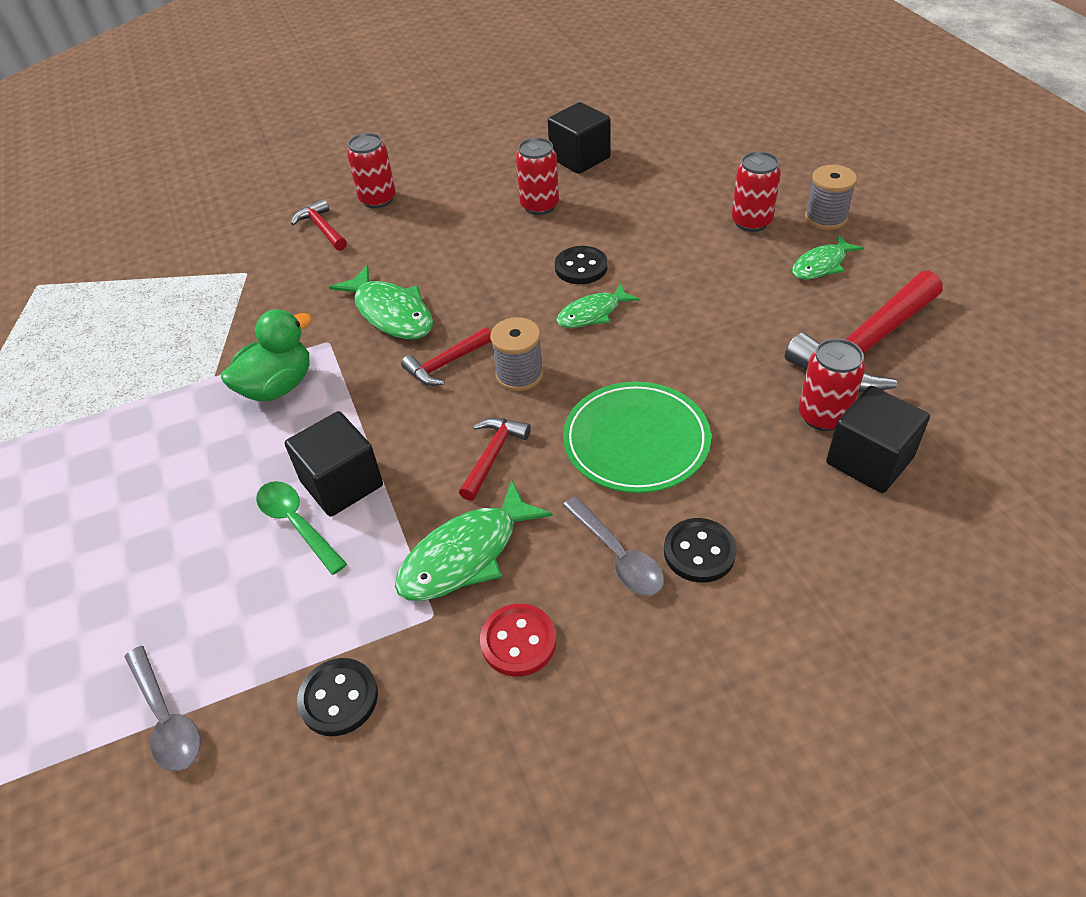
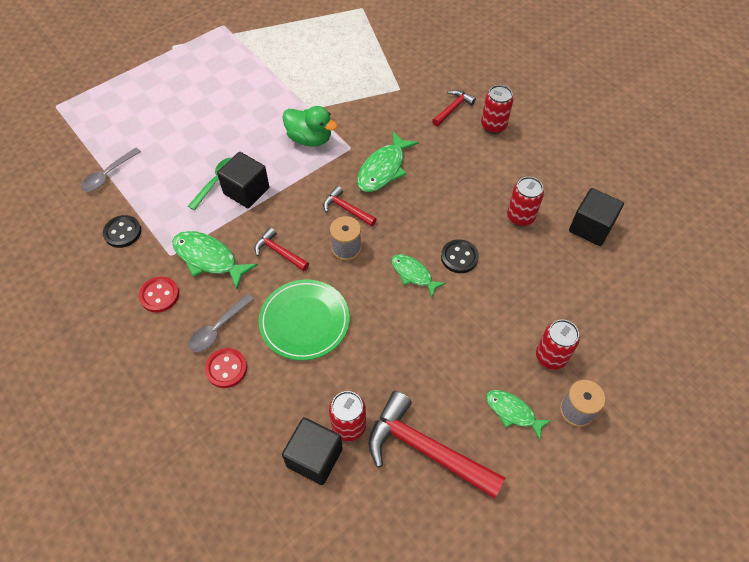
camera: 70 degrees right, 10 degrees up
red hammer [459,418,531,501] -> red hammer turned 150 degrees counterclockwise [255,227,309,271]
black button [664,518,737,583] -> red button [205,348,247,388]

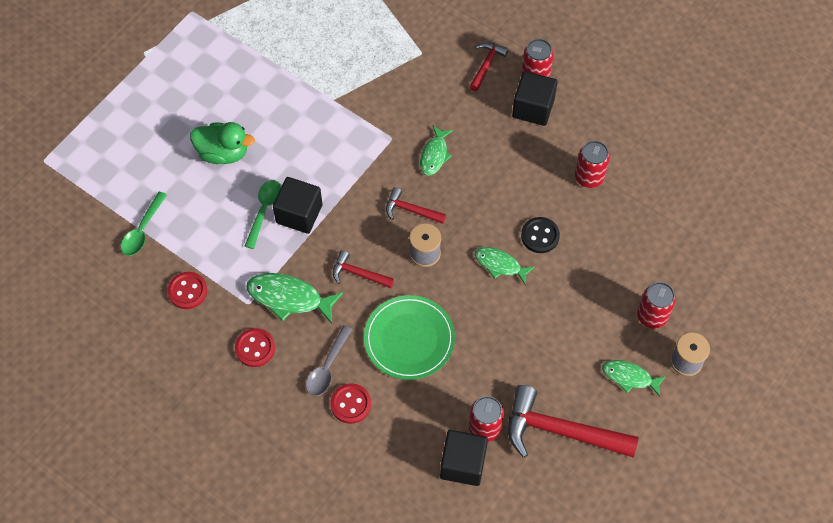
camera: 15 degrees left, 5 degrees up
grey spoon [81,147,141,192] -> green spoon [121,192,167,256]
black button [103,215,141,248] -> red button [167,272,207,309]
green duck [283,106,338,147] -> green duck moved to [190,122,255,164]
green fish [357,131,419,192] -> green fish [420,126,453,176], size x0.64
black cube [569,188,624,246] -> black cube moved to [512,71,558,126]

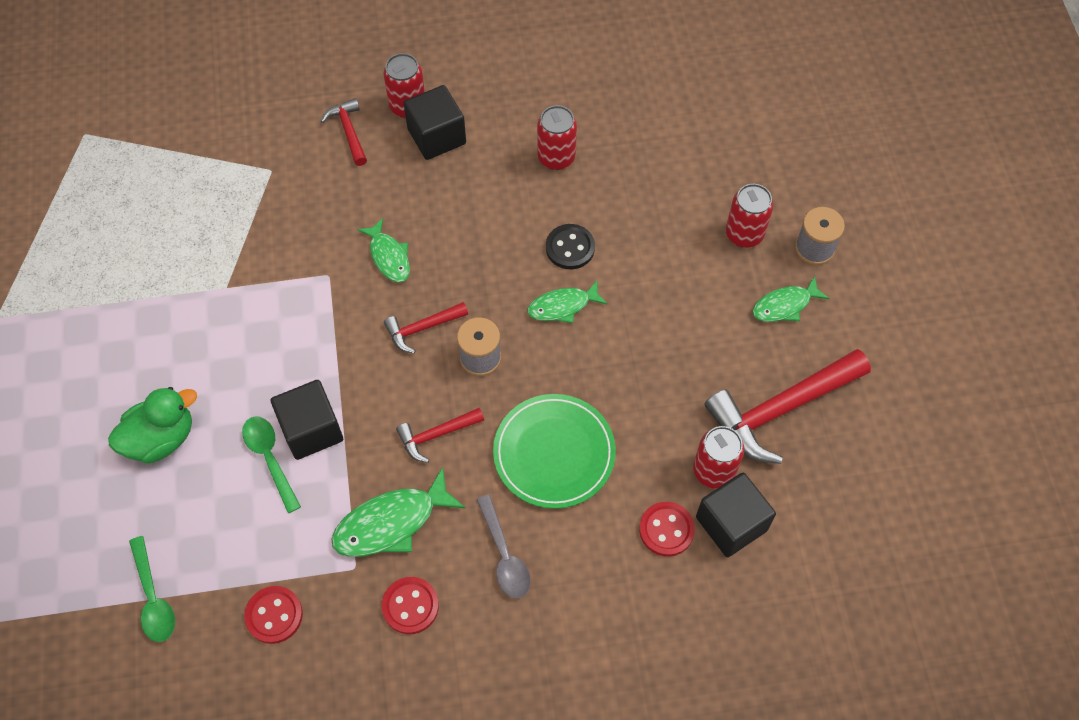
camera: 45 degrees left, 0 degrees up
red button [330,383,371,424] -> red button moved to [639,502,695,557]

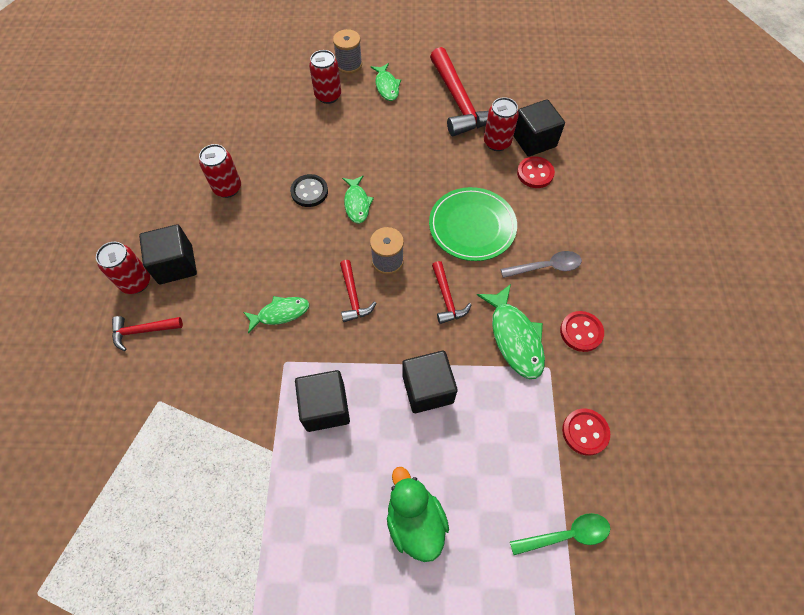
camera: 80 degrees left, 0 degrees up
green spoon [242,416,301,513] -> none
none -> black cube [295,370,350,432]

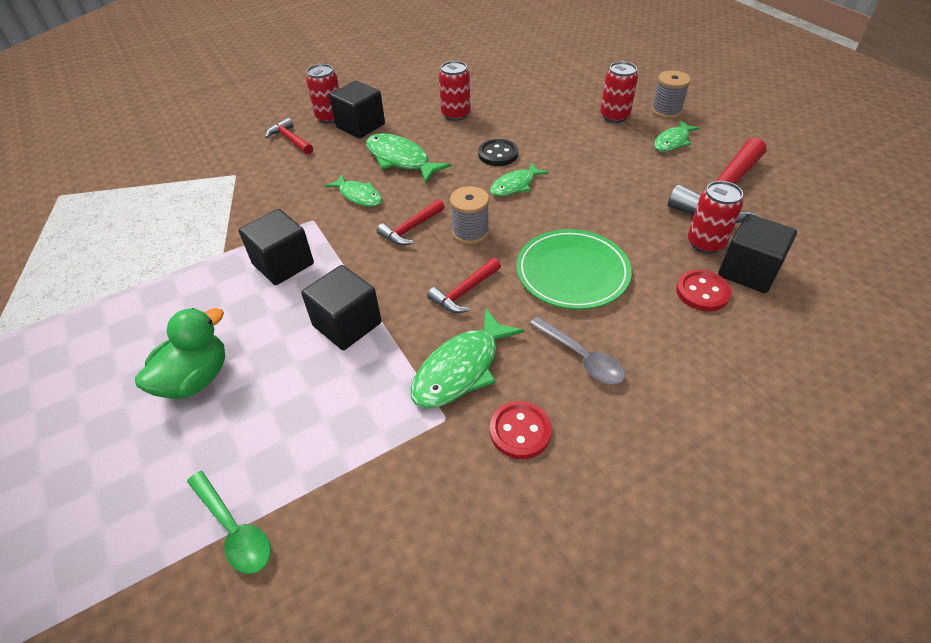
camera: 60 degrees right, 15 degrees down
red button [562,409,610,455] -> none
none -> green fish [366,133,451,183]

